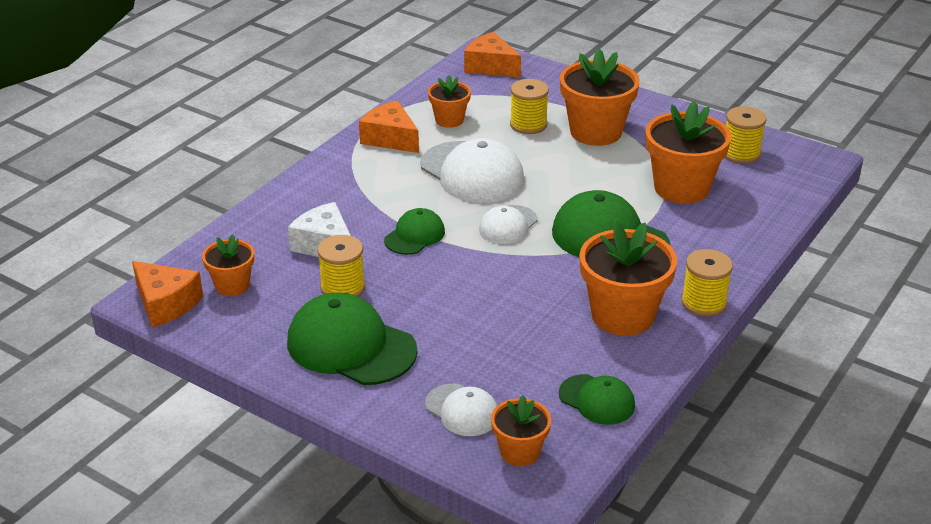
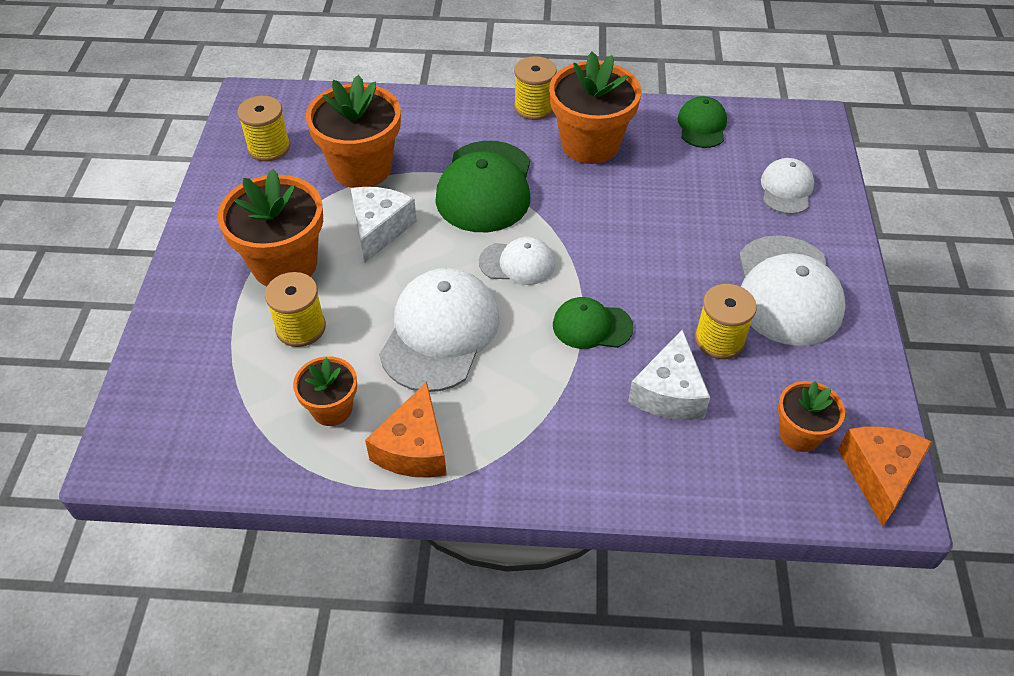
camera: 120 degrees left, 15 degrees up
green cap [287,293,417,385] -> white cap [739,235,846,346]
orange cheese [464,32,521,77] -> none
orange flower pot [491,395,551,466] -> none
none -> white cheese [351,187,417,263]

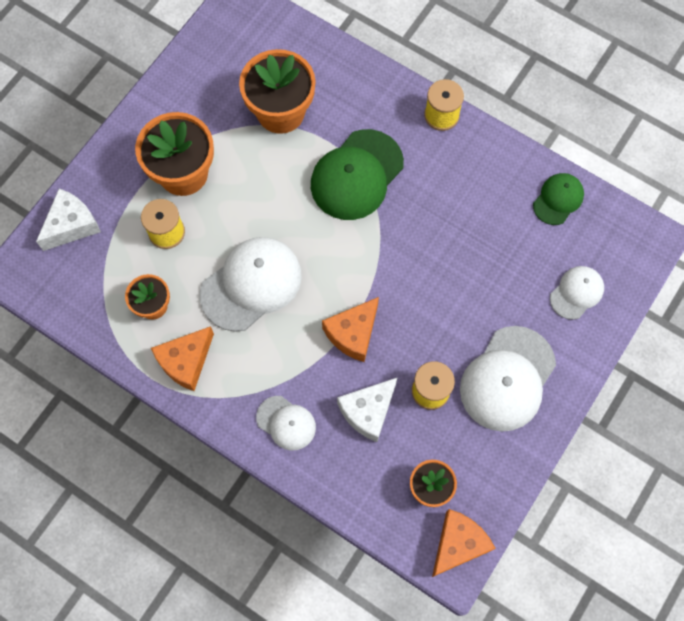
camera: 30 degrees right, 20 degrees up
yellow spool [237,96,290,161] -> none
white cheese [351,187,417,263] -> white cheese moved to [36,189,101,251]
white cap [479,237,555,285] -> white cap moved to [256,396,316,451]
orange flower pot [549,52,641,164] -> none
green cap [553,297,634,349] -> orange cheese [322,297,379,362]

